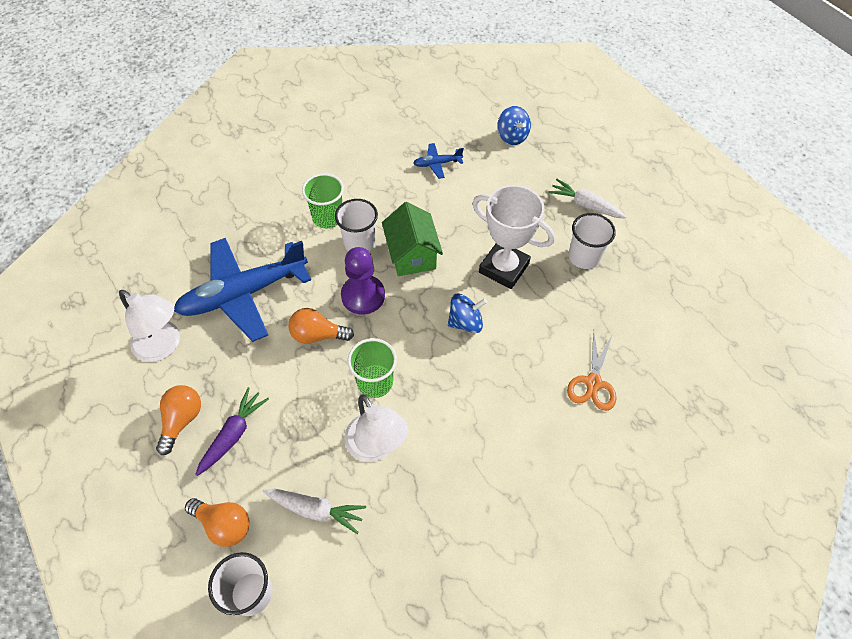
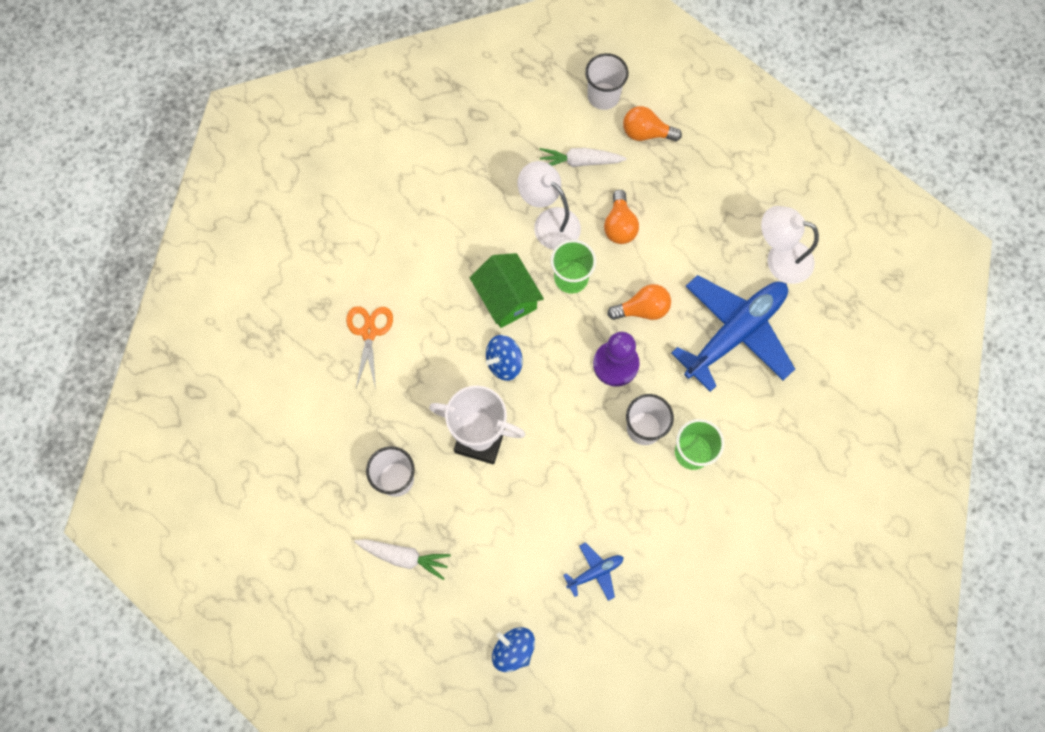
camera: 165 degrees right, 15 degrees up
orange light bulb [156,385,201,455] -> orange light bulb moved to [604,190,639,244]
purple carrot [195,387,269,476] -> none
green house [382,202,443,276] -> green house moved to [470,253,544,328]

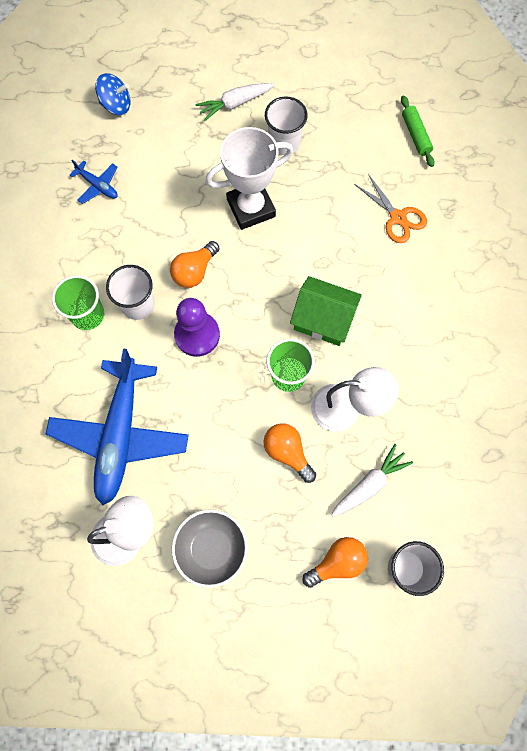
camera: 140 degrees right, 0 degrees up
blue spinning top [486,335,523,381] -> none
blue plane [563,542,623,601] -> blue plane turned 75 degrees counterclockwise [70,160,118,204]
orange light bulb [607,284,671,320] -> orange light bulb moved to [170,241,220,288]
none -> grey bowl [172,509,248,588]
none -> green rolling pin [401,96,435,167]

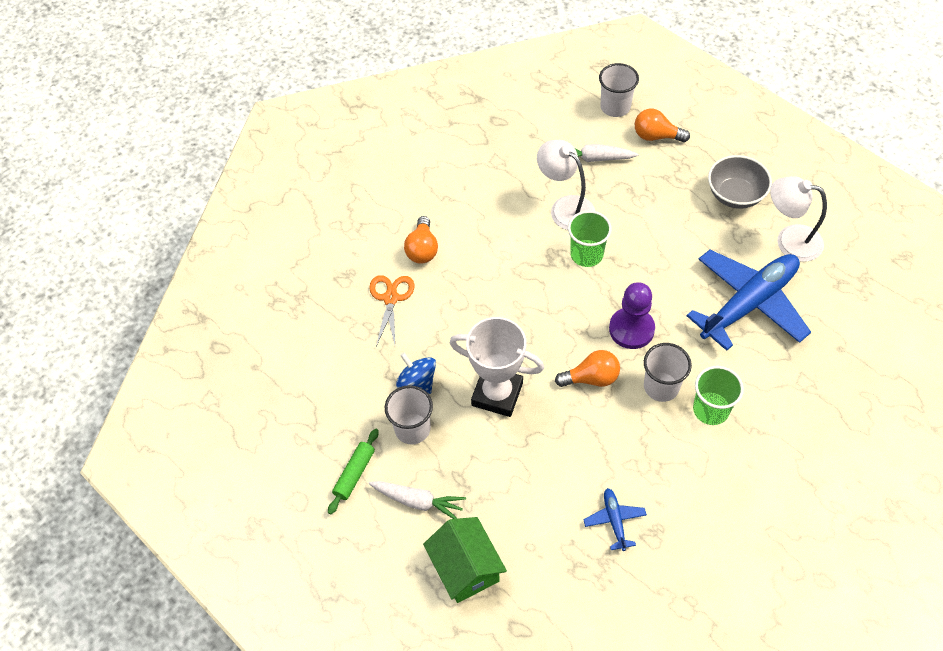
camera: 135 degrees left, 15 degrees down
blue spinning top [95,73,131,115] -> blue spinning top moved to [396,353,436,394]
orange light bulb [263,423,316,483] -> orange light bulb moved to [404,216,438,264]
green house [290,276,362,346] -> green house moved to [423,517,507,603]
green rolling pin [401,96,435,167] -> green rolling pin moved to [328,428,379,515]

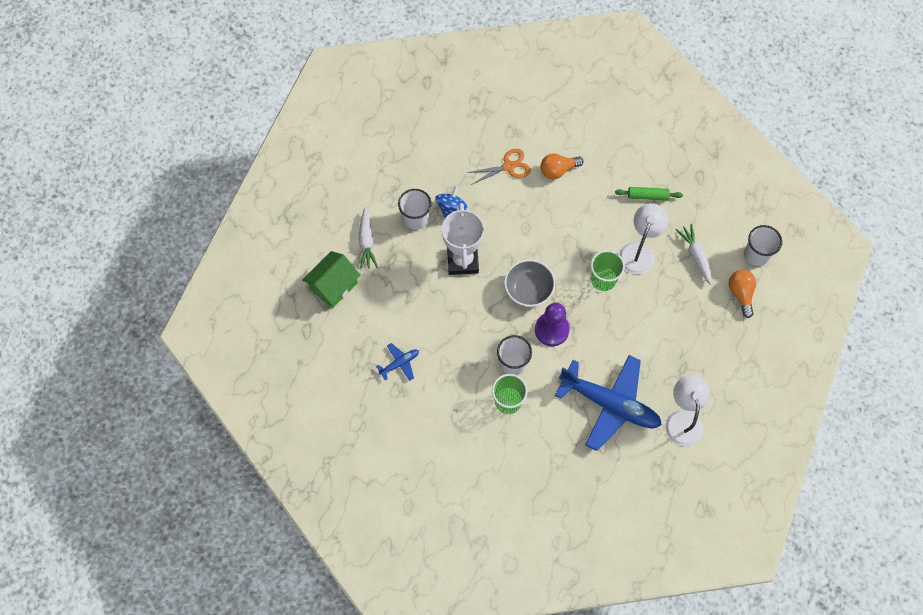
camera: 65 degrees right, 10 degrees up
green rolling pin [328,428,379,515] -> green rolling pin moved to [615,187,683,201]
orange light bulb [555,350,620,387] -> none
grey bowl [708,155,772,209] -> grey bowl moved to [504,259,555,307]

